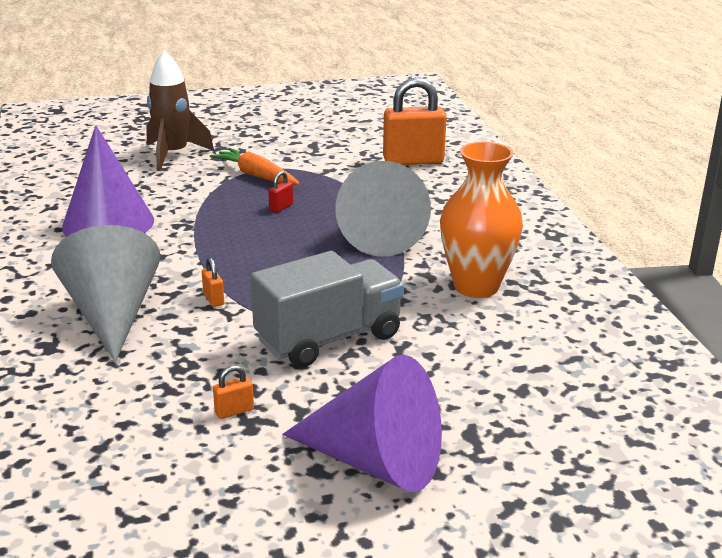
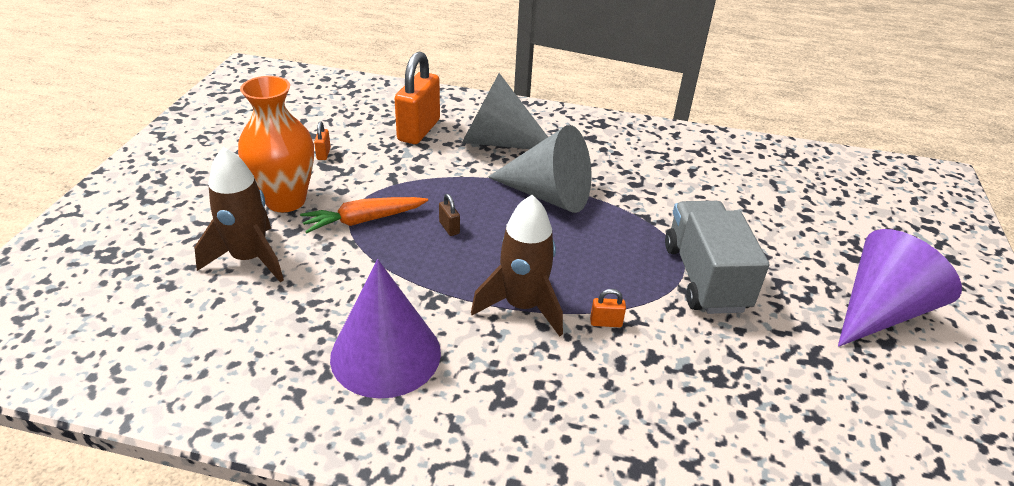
camera: 65 degrees left, 10 degrees up
grey cone [51,225,160,362] -> grey cone moved to [462,73,548,149]
orange padlock [213,365,254,419] -> orange padlock moved to [314,122,331,160]
red padlock [268,171,293,213] -> brown padlock [439,194,460,236]
orange vase [440,142,523,298] -> orange vase moved to [238,76,314,212]
none -> brown rocket [471,195,563,336]

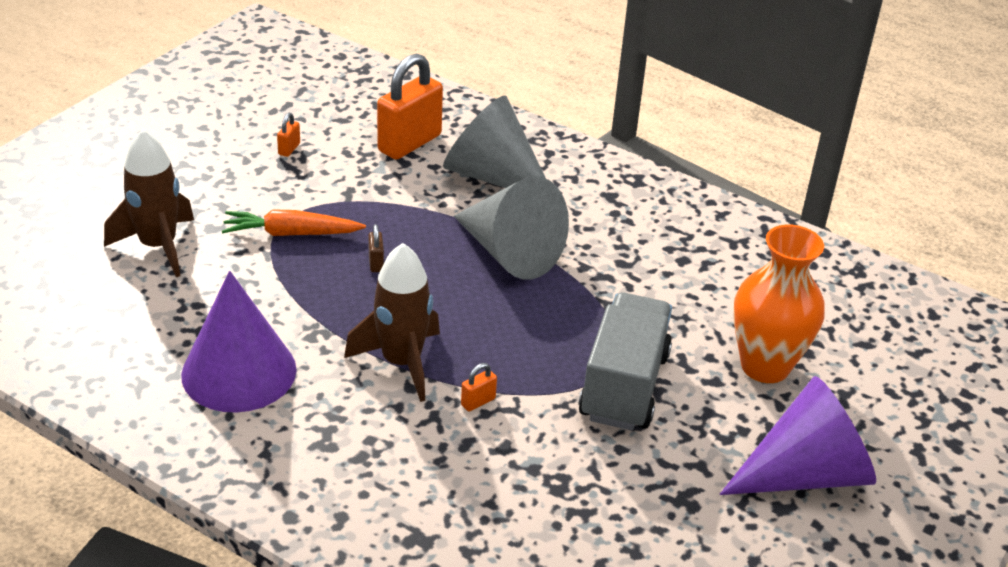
camera: 20 degrees right, 0 degrees up
orange vase [238,76,314,212] -> orange vase moved to [733,224,824,383]
orange padlock [590,289,626,327] -> orange padlock turned 60 degrees counterclockwise [461,363,497,412]

